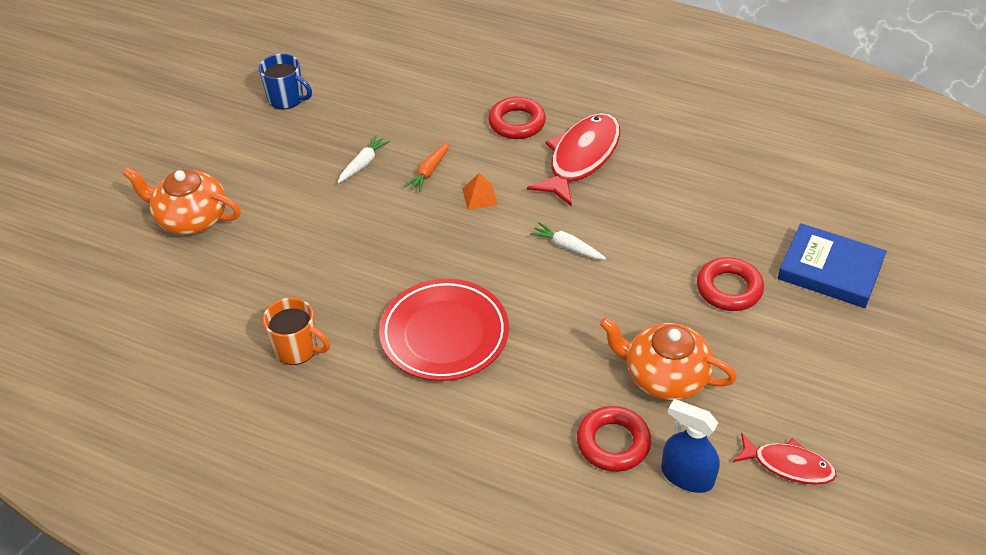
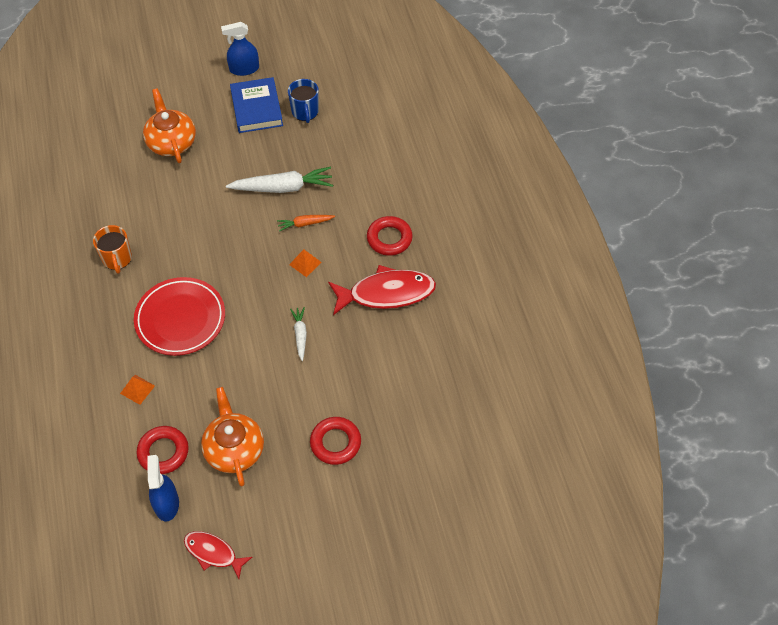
camera: 50 degrees right, 10 degrees up
white carrot [338,135,390,183] -> white carrot [226,166,333,193], size x1.87
red fish [733,433,837,485] -> red fish turned 135 degrees clockwise [184,531,252,579]
blue book [778,223,887,308] -> blue book moved to [230,77,283,133]
none -> orange pyramid [120,375,155,405]
none -> blue spray bottle [221,22,259,76]

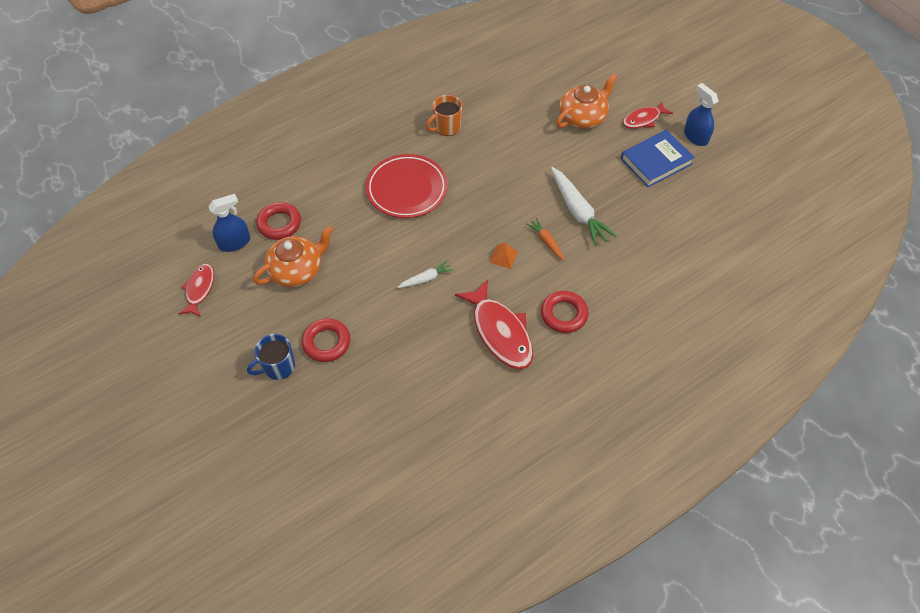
camera: 70 degrees right, 0 degrees up
orange pyramid [120,375,155,405] -> none
blue mug [288,79,319,123] -> blue mug moved to [247,334,295,380]
none -> red fish [623,101,673,129]

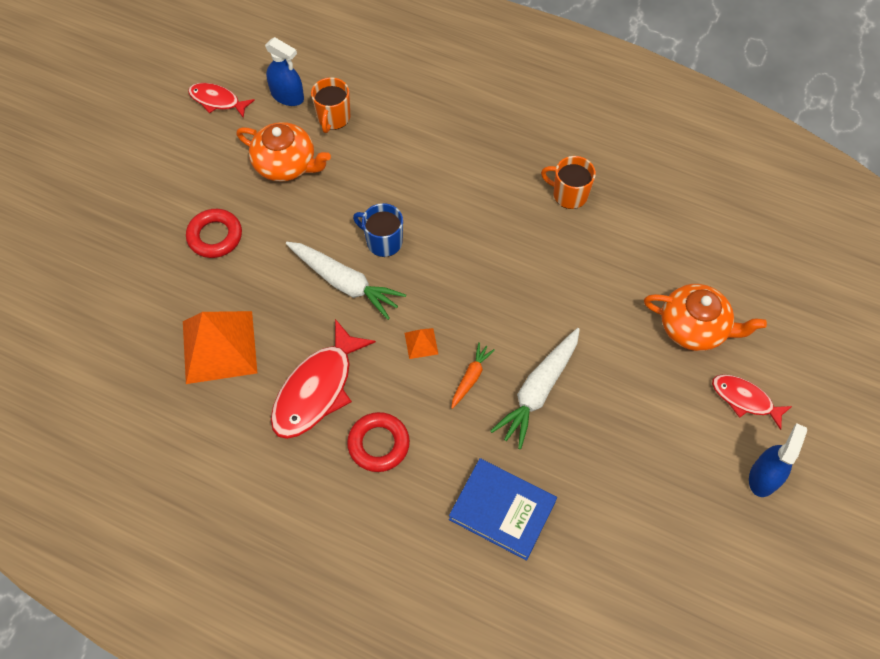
camera: 60 degrees right, 5 degrees up
red fish [179,264,214,317] -> red fish turned 135 degrees counterclockwise [188,83,255,118]
blue mug [247,334,295,380] -> blue mug moved to [353,203,403,257]
red ring [256,202,301,240] -> orange mug [311,77,350,133]
red plate [366,154,448,218] -> none
white carrot [397,260,454,288] -> white carrot [286,242,406,320], size x1.87
blue book [621,130,695,187] -> blue book moved to [449,458,557,561]
none -> orange pyramid [183,311,257,384]

